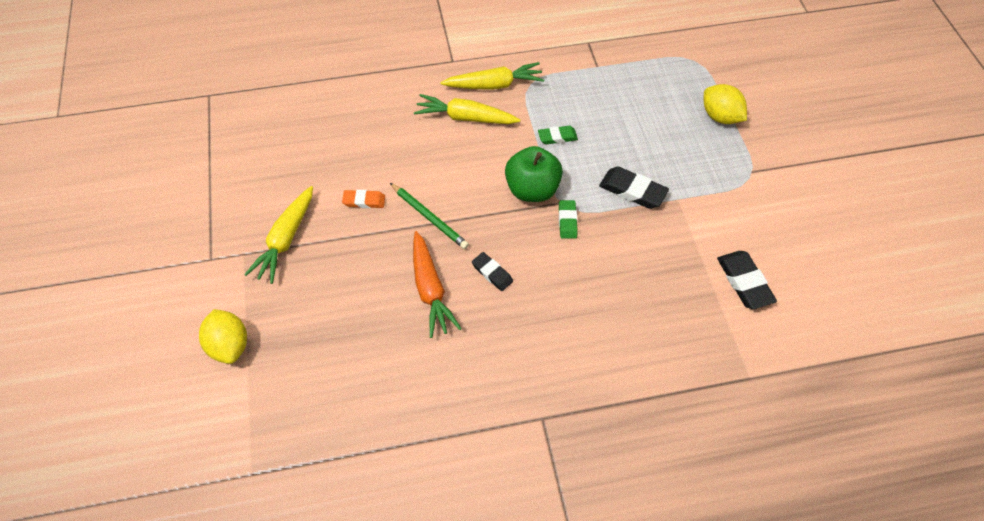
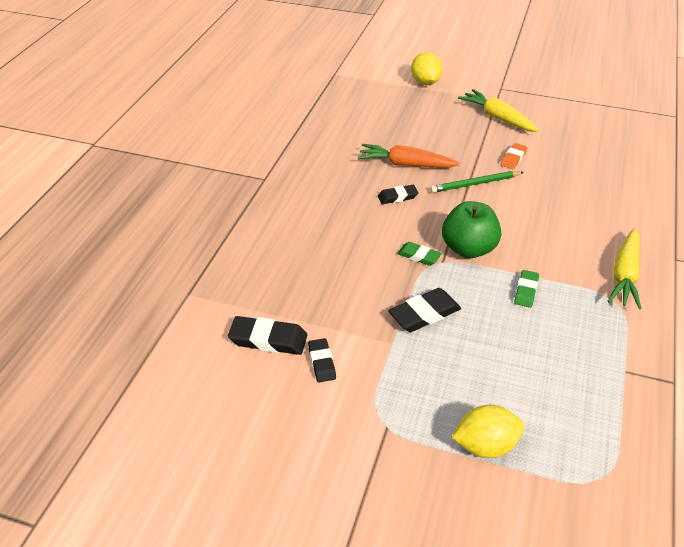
camera: 120 degrees right, 15 degrees down
yellow lemon [199,309,247,364] -> yellow lemon turned 75 degrees clockwise [411,52,442,85]
yellow carrot [414,94,520,124] -> none
none -> black eraser [308,338,336,382]

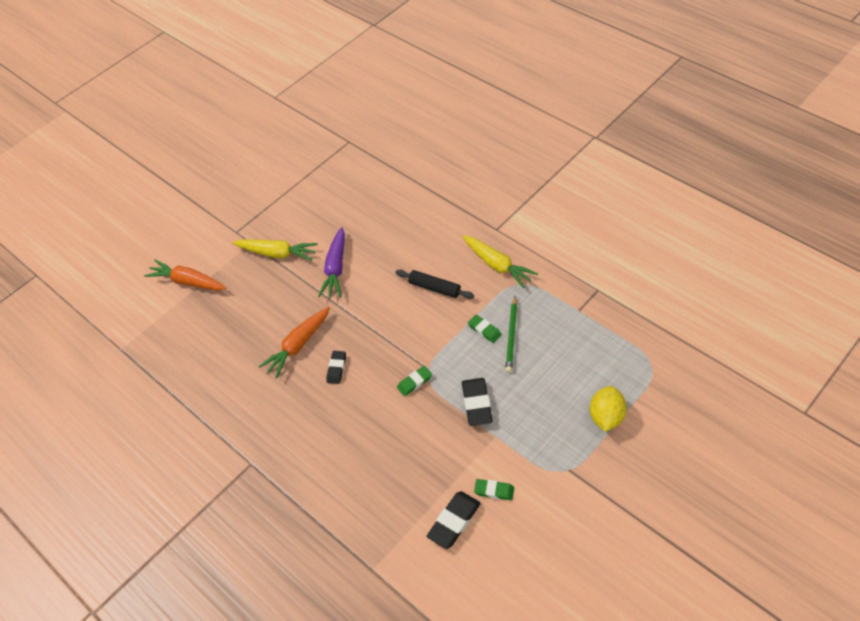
camera: 60 degrees left, 10 degrees up
black eraser [308,338,336,382] -> green eraser [474,479,514,500]
yellow lemon [411,52,442,85] -> orange carrot [144,260,226,291]
green pencil [430,171,524,193] -> green pencil moved to [505,296,517,373]
green apple [442,201,501,258] -> none
yellow carrot [458,89,539,132] -> yellow carrot turned 150 degrees counterclockwise [232,239,318,261]
orange eraser [501,143,528,169] -> purple carrot [318,227,345,297]
none -> black rolling pin [395,270,474,299]

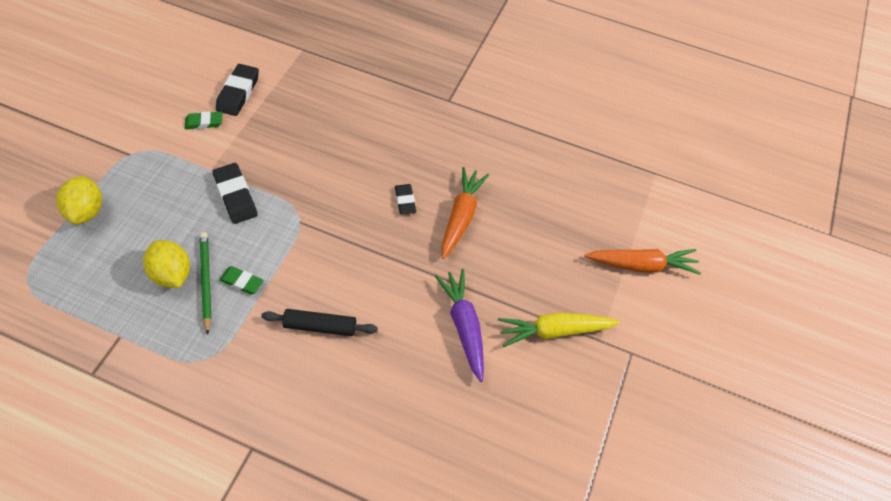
camera: 150 degrees right, 5 degrees up
green eraser [397,366,432,396] -> none
yellow carrot [462,235,538,288] -> none
none -> yellow lemon [143,240,190,288]

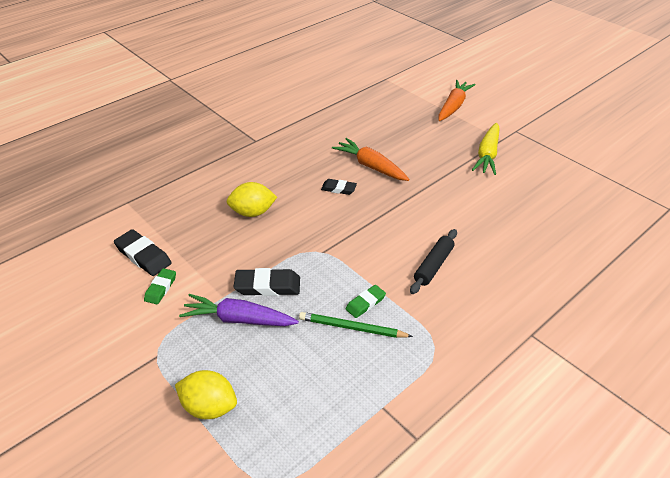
camera: 60 degrees left, 15 degrees down
yellow lemon [143,240,190,288] -> yellow lemon moved to [227,182,277,217]
purple carrot [435,269,484,382] -> purple carrot moved to [179,294,299,326]

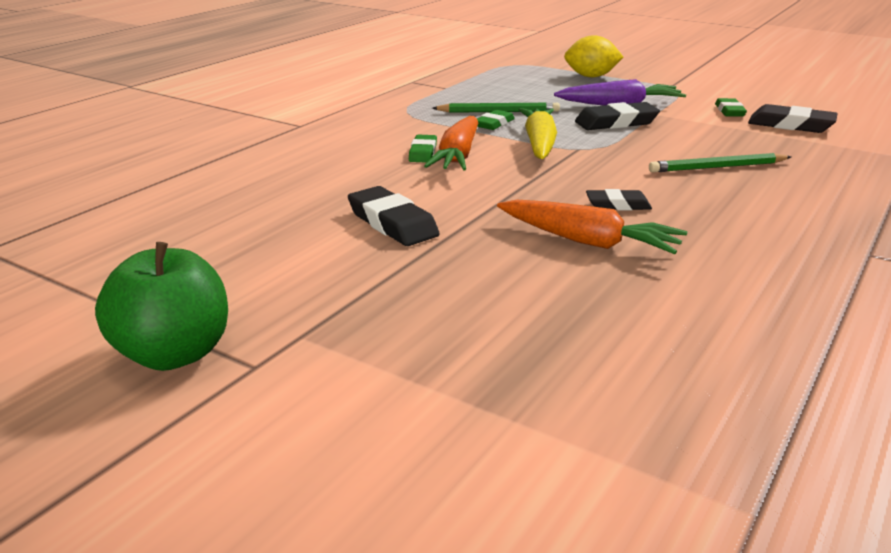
camera: 165 degrees right, 15 degrees down
yellow lemon [227,182,277,217] -> green pencil [649,153,791,172]
black rolling pin [410,229,457,294] -> green eraser [409,135,437,163]
orange carrot [438,80,475,121] -> orange carrot moved to [424,116,478,170]
yellow carrot [472,123,500,175] -> yellow carrot moved to [518,108,557,159]
none -> green apple [95,242,228,371]
none -> black eraser [348,186,440,246]

